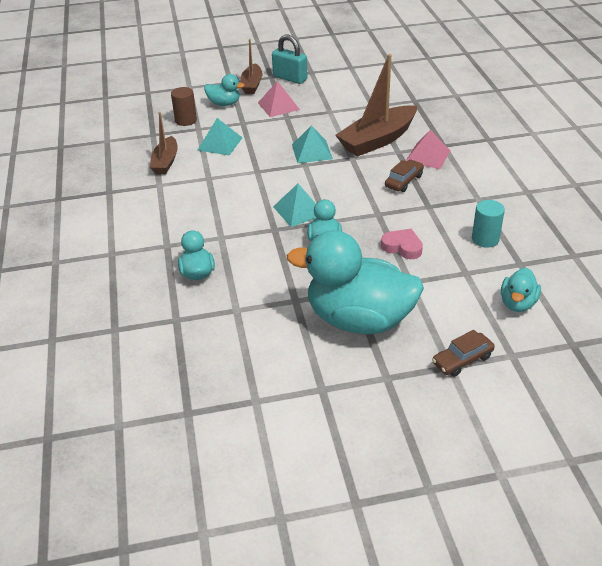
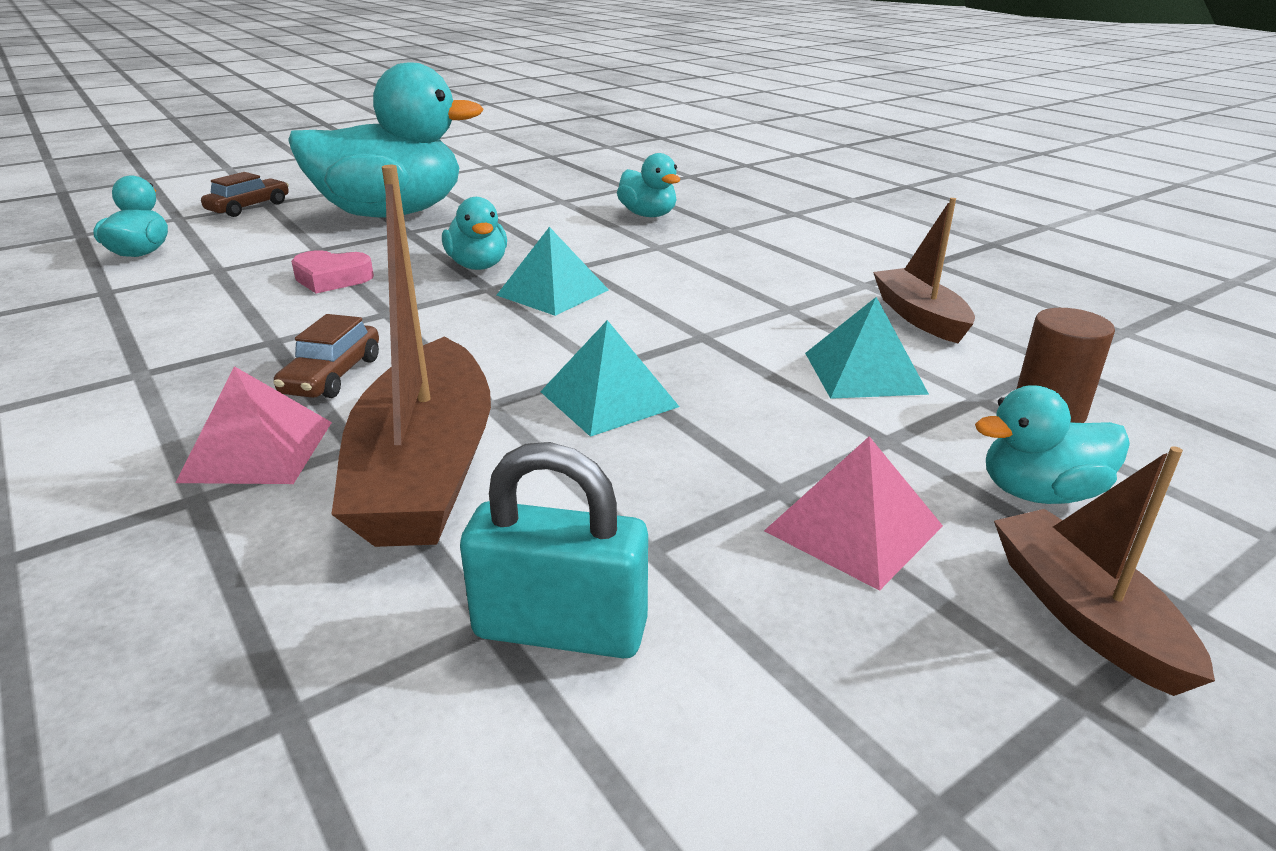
camera: 155 degrees right, 10 degrees down
turquoise padlock [272,35,307,84] -> turquoise padlock moved to [460,442,648,658]
brown boat [335,54,417,157] -> brown boat turned 150 degrees clockwise [331,165,491,547]
turquoise cylinder [472,200,505,248] -> none

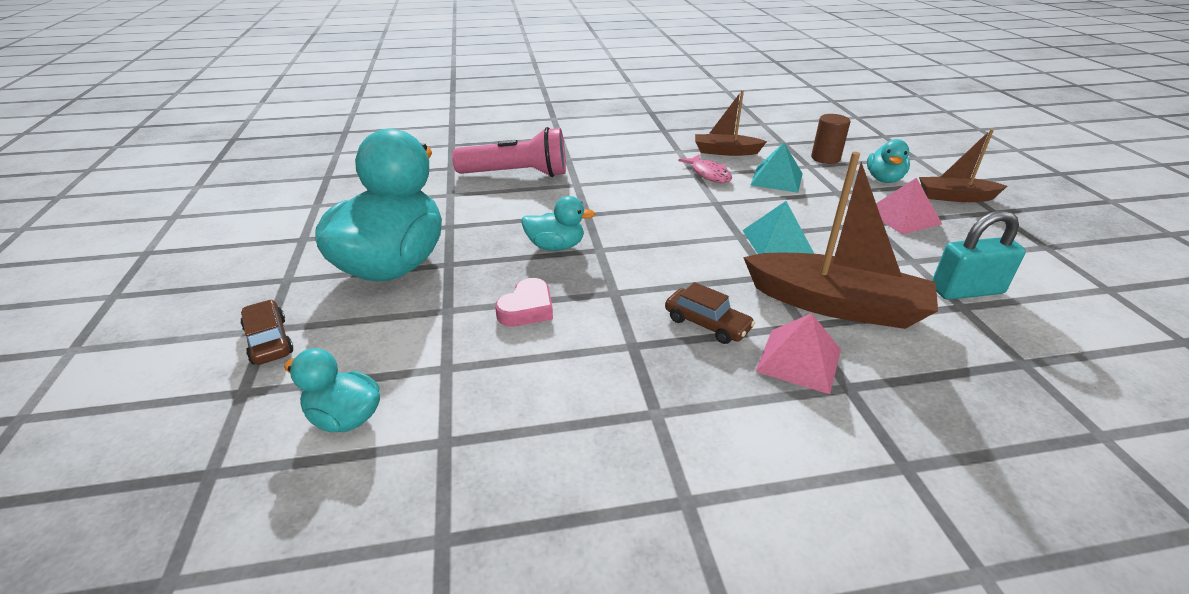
camera: 65 degrees left, 5 degrees up
turquoise padlock [460,442,648,658] -> turquoise padlock turned 45 degrees clockwise [932,210,1026,300]
turquoise pyramid [497,227,609,316] -> none
turquoise duck [617,153,680,217] -> pink flashlight [452,127,566,177]
none -> pink fish [678,155,732,183]

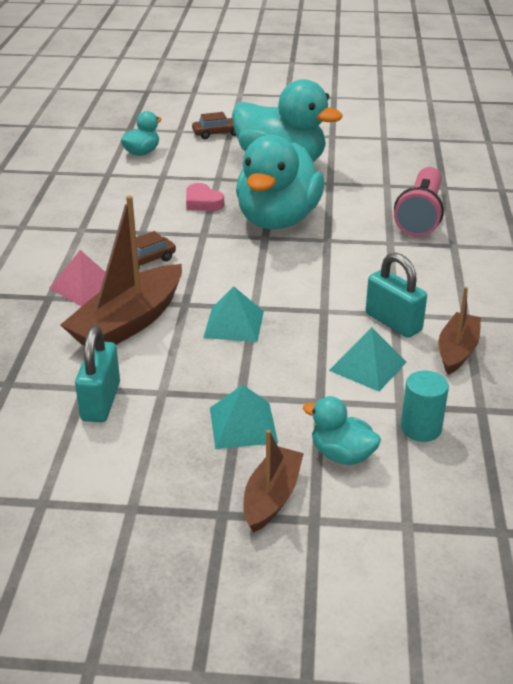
camera: 105 degrees right, 0 degrees up
turquoise duck [521,196,595,251] -> turquoise duck [236,135,324,229], size x2.20
pink fish [678,155,732,183] -> turquoise padlock [366,252,427,338]
brown cylinder [811,114,850,164] -> turquoise cylinder [401,370,449,442]
pink pyramid [876,178,942,235] -> turquoise pyramid [210,385,278,449]

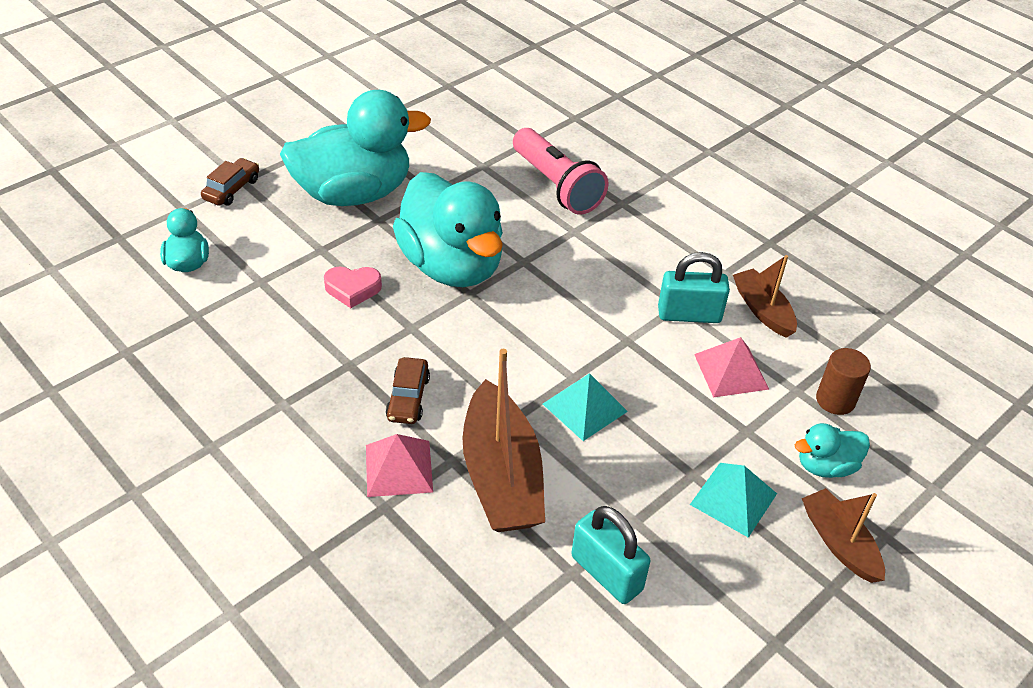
camera: 50 degrees left, 10 degrees up
turquoise pyramid [329,327,407,391] -> pink pyramid [694,337,769,397]
turquoise cylinder [401,370,449,442] -> brown cylinder [816,348,871,415]

